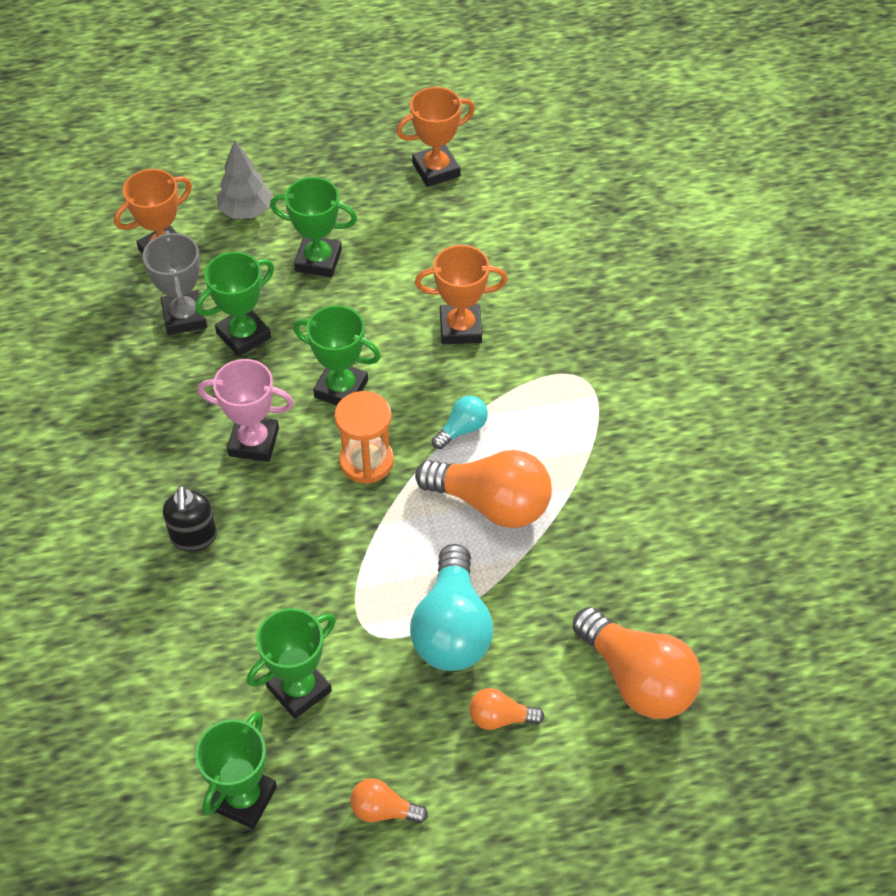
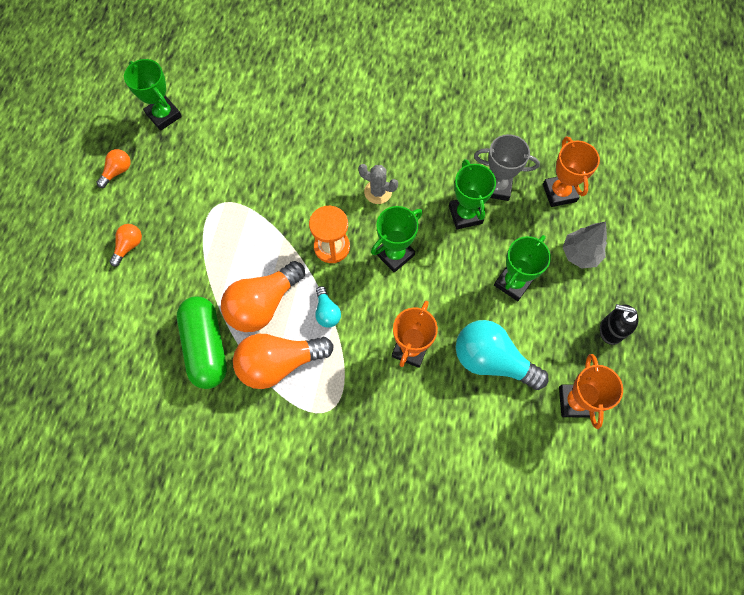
camera: 115 degrees right, 15 degrees up
black soap dispenser [163,486,217,552] -> black soap dispenser moved to [600,304,638,345]
pink trophy [198,359,294,462] -> grey cactus [358,164,398,204]
green trophy [247,608,336,719] -> none
turquoise light bulb [410,544,493,671] -> turquoise light bulb moved to [456,320,549,390]
orange light bulb [573,607,701,719] -> orange light bulb moved to [233,334,334,389]
none -> green capsule [177,296,227,389]

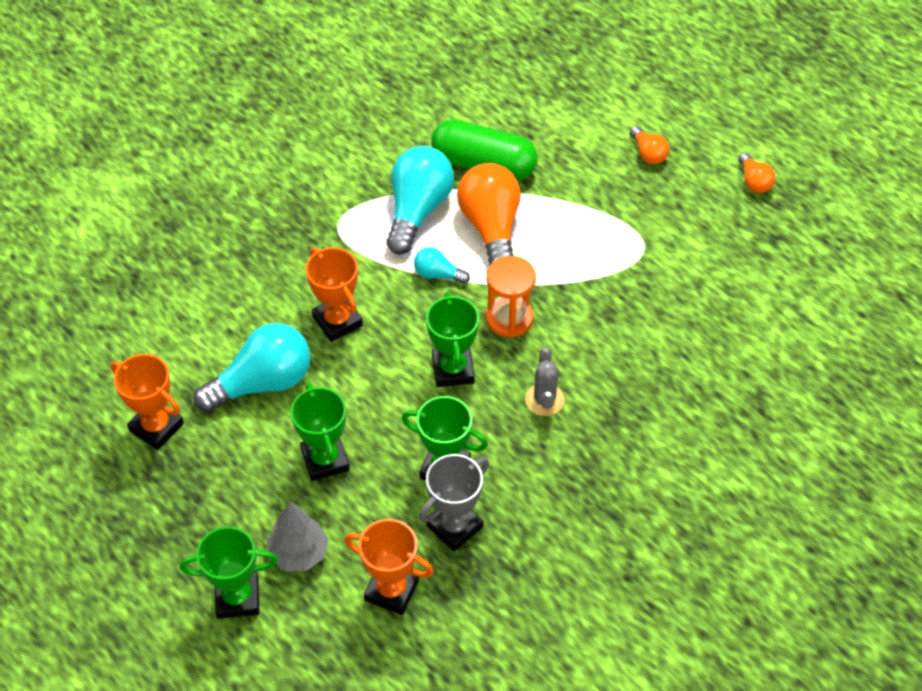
camera: 125 degrees right, 15 degrees down
green trophy [124,59,182,131] -> green trophy moved to [180,526,278,619]
orange light bulb [233,334,334,389] -> turquoise light bulb [386,146,454,254]
grey cactus [358,164,398,204] -> grey cactus turned 60 degrees counterclockwise [525,348,565,416]
black soap dispenser [600,304,638,345] -> none

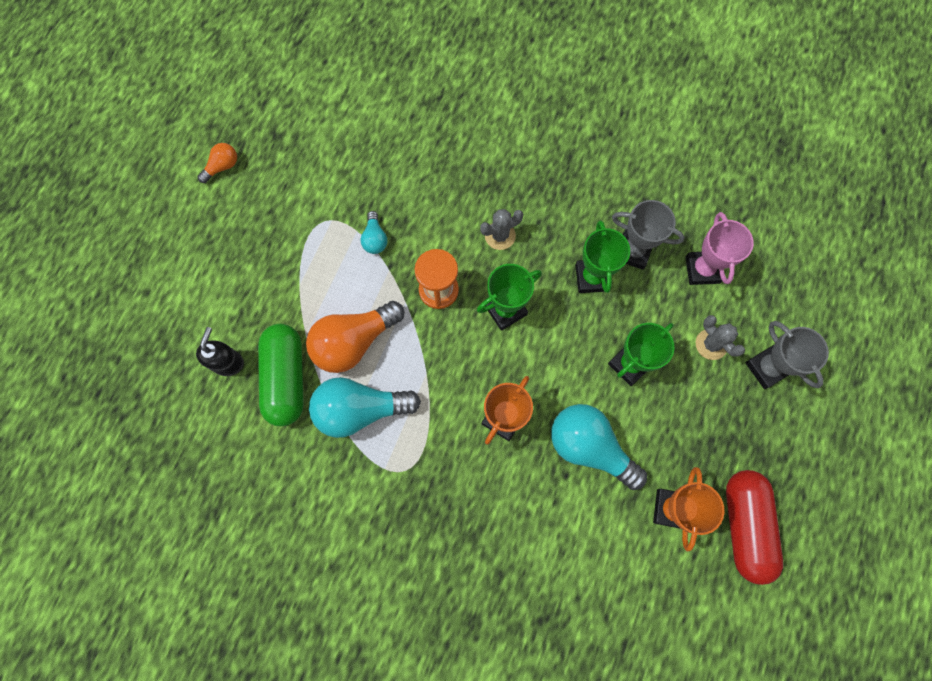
camera: 115 degrees left, 20 degrees up
green trophy [180,526,278,619] -> grey trophy [745,321,829,389]
grey tree [267,502,328,571] -> grey cactus [696,315,745,360]
orange trophy [344,519,434,615] -> pink trophy [686,212,754,285]
turquoise light bulb [414,247,470,284] -> turquoise light bulb moved to [361,211,387,254]
orange light bulb [630,126,669,164] -> none
none -> black soap dispenser [196,327,244,376]
none -> red capsule [726,470,783,585]

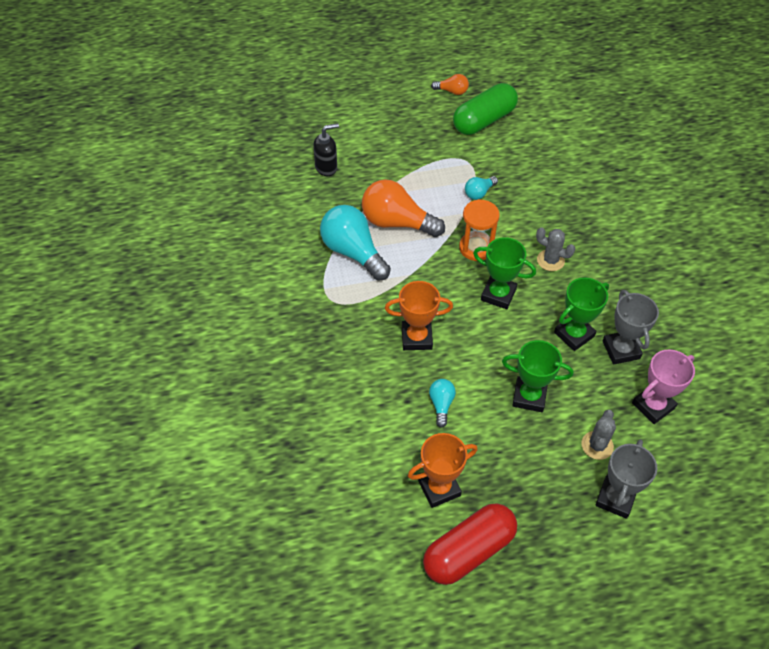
camera: 55 degrees right, 20 degrees down
green capsule [258,324,304,426] -> green capsule moved to [453,83,518,135]
turquoise light bulb [551,404,647,490] -> turquoise light bulb [429,379,456,428], size x0.49

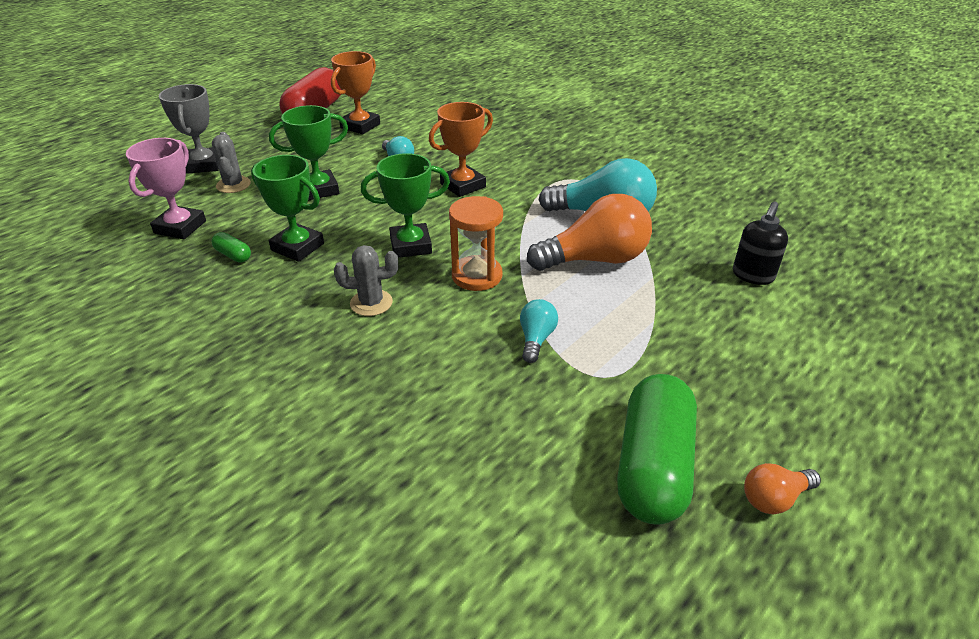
camera: 145 degrees right, 15 degrees down
green trophy [554,277,609,351] -> green trophy turned 75 degrees counterclockwise [251,155,324,262]
grey trophy [603,290,659,365] -> green capsule [211,232,251,263]

